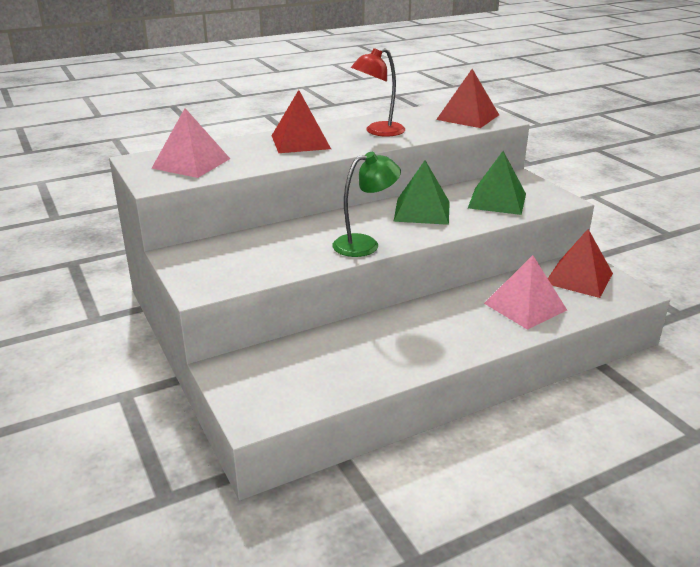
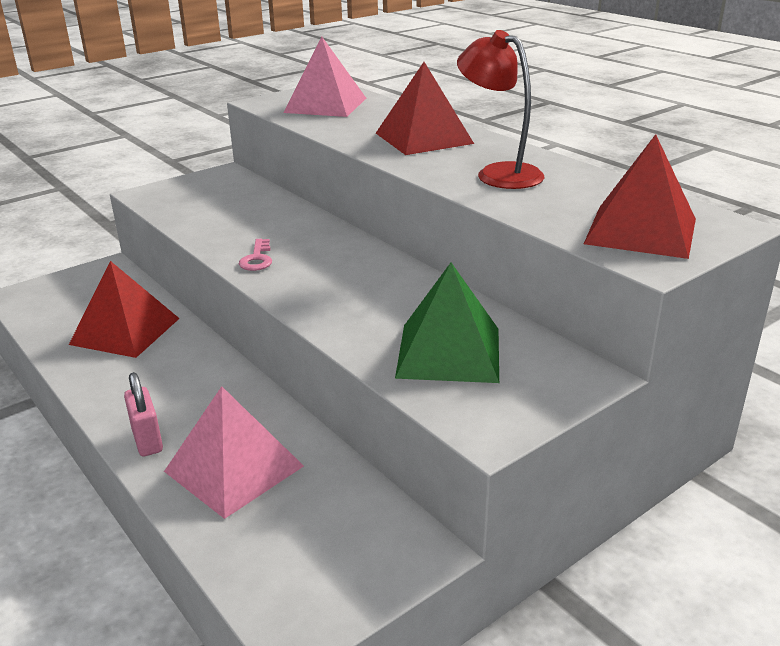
camera: 80 degrees right, 0 degrees up
green lamp [332,152,401,257] -> pink key [239,239,272,271]
green pyramid [393,160,450,225] -> none
red pyramid [548,229,613,298] -> red pyramid moved to [69,261,180,358]
none -> pink padlock [124,372,163,456]

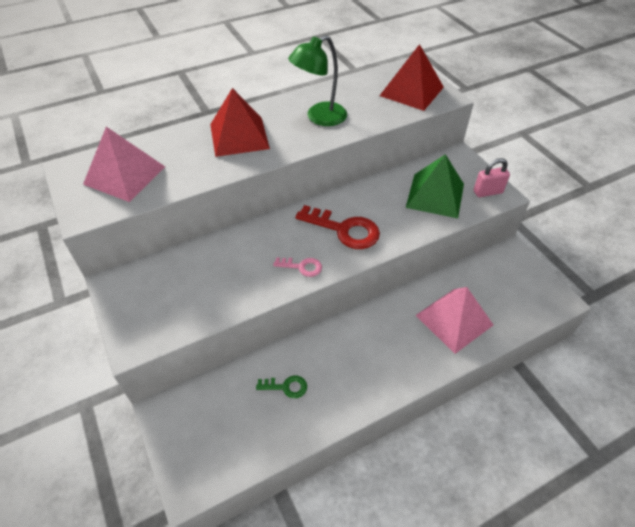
camera: 80 degrees left, 20 degrees up
red pyramid [69,261,180,358] -> green key [256,376,307,398]
pink padlock [124,372,163,456] -> pink padlock moved to [474,158,510,197]
red lamp [457,30,544,189] -> green lamp [288,35,347,126]
none -> red key [295,205,380,249]

